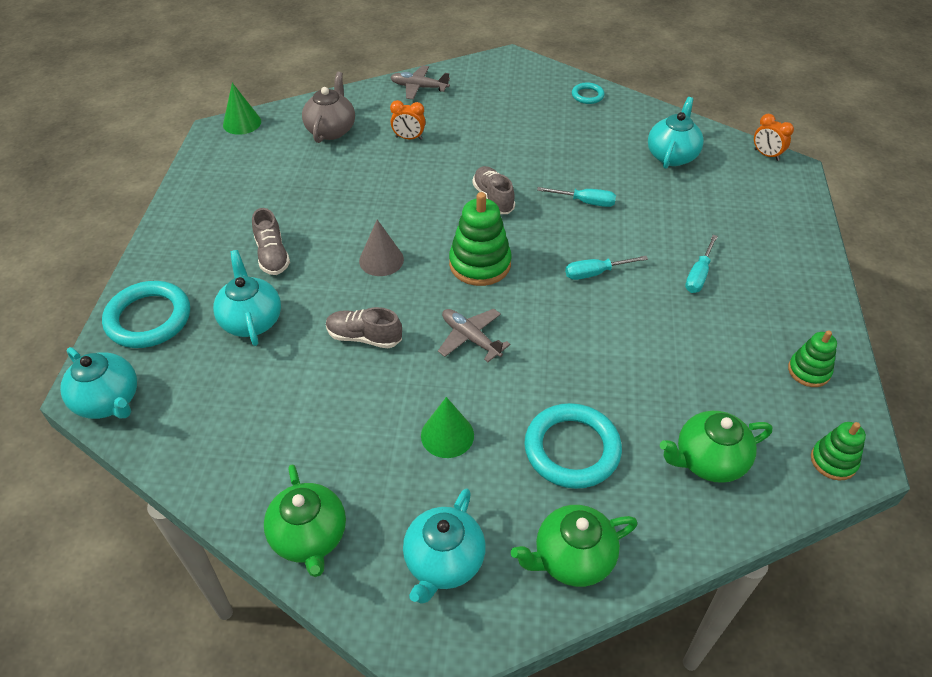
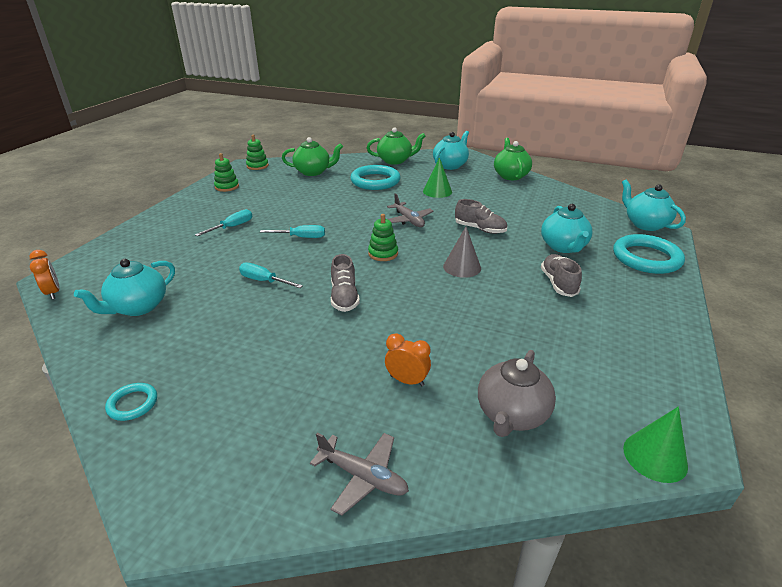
camera: 165 degrees left, 15 degrees down
green stacking toy [449,192,512,286] -> green stacking toy [368,214,398,261], size x0.60

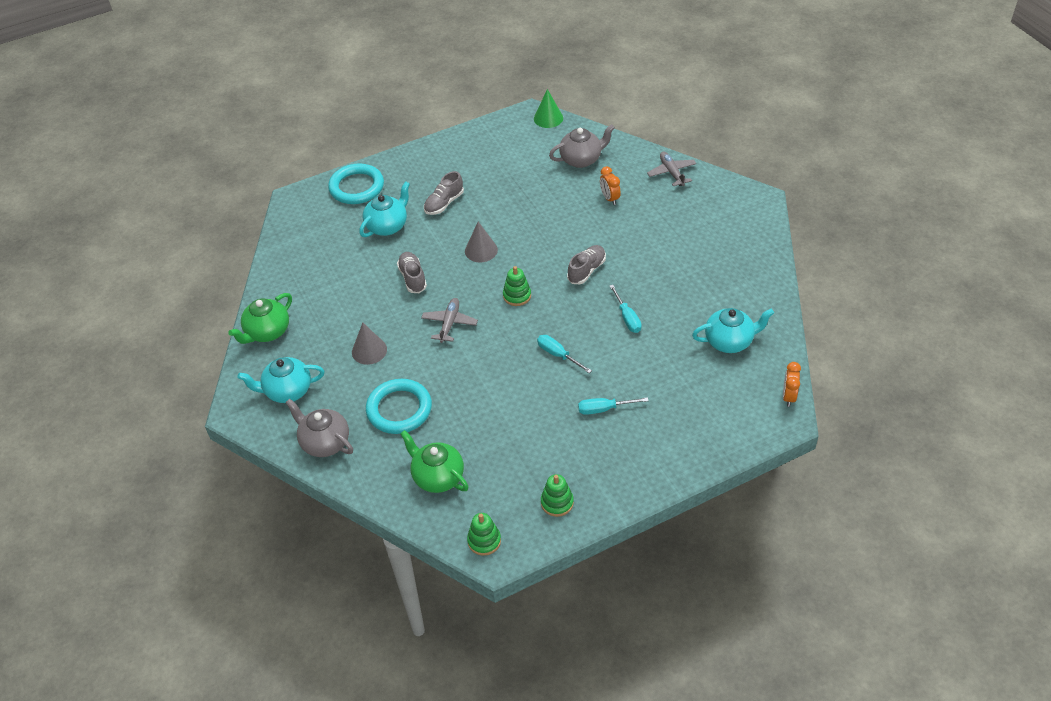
camera: 135 degrees left, 15 degrees up
turquoise ring [105,383,157,421] -> none
green teapot [367,127,425,165] -> grey teapot [285,399,353,457]
green cone [423,157,452,198] -> grey cone [352,323,387,365]
turquoise teapot [622,180,686,231] -> none

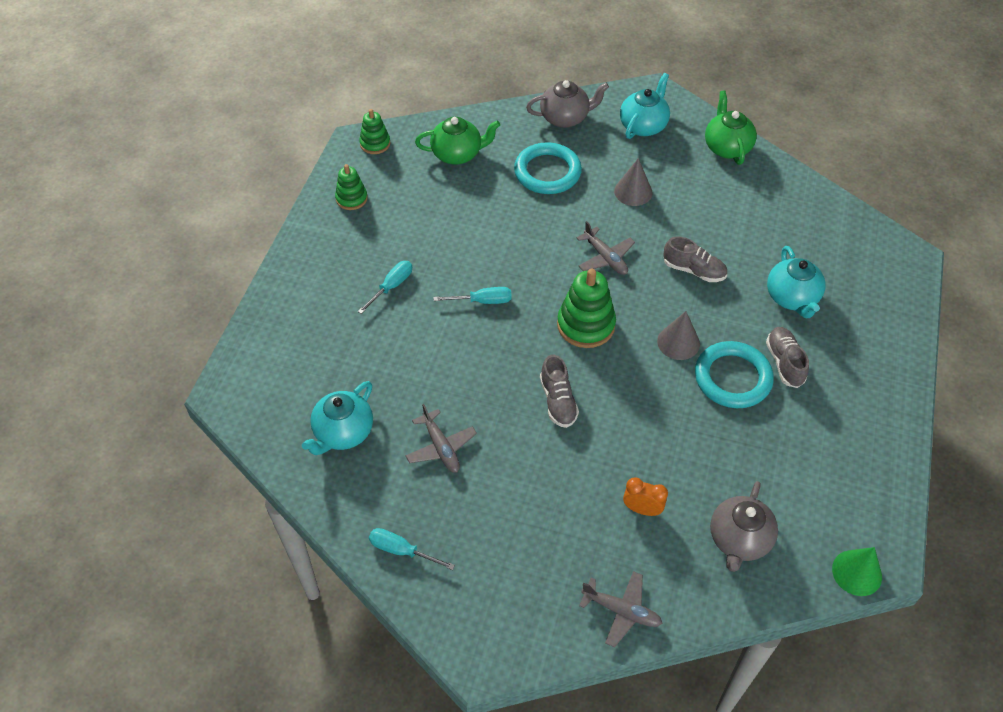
camera: 130 degrees right, 5 degrees up
turquoise ring [328,163,384,204] -> turquoise ring moved to [695,341,774,408]
green stacking toy [503,266,531,306] -> green stacking toy [557,269,616,348], size x1.67
turquoise screwdriver [610,285,642,333] -> turquoise screwdriver moved to [369,528,455,570]
orange clock [783,362,801,407] -> none
none -> grey plane [405,404,477,473]

